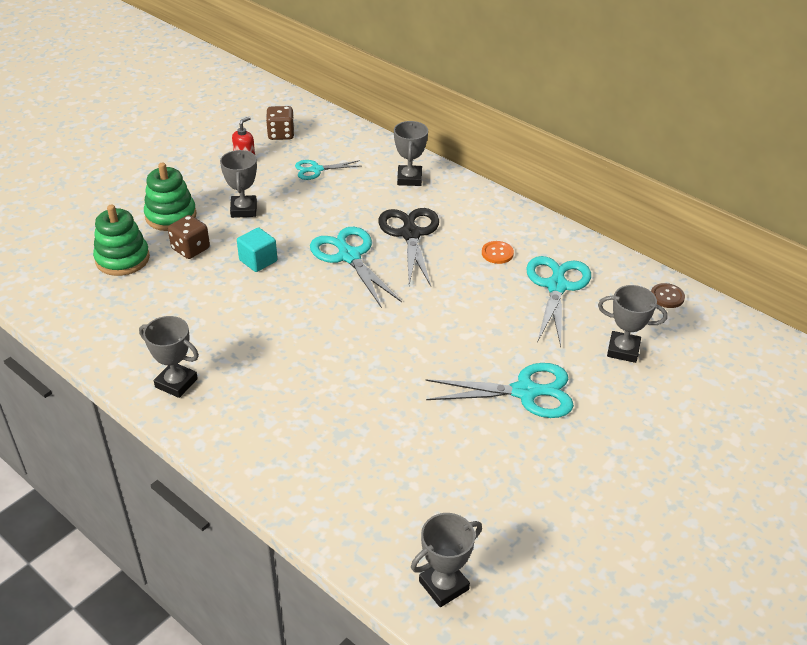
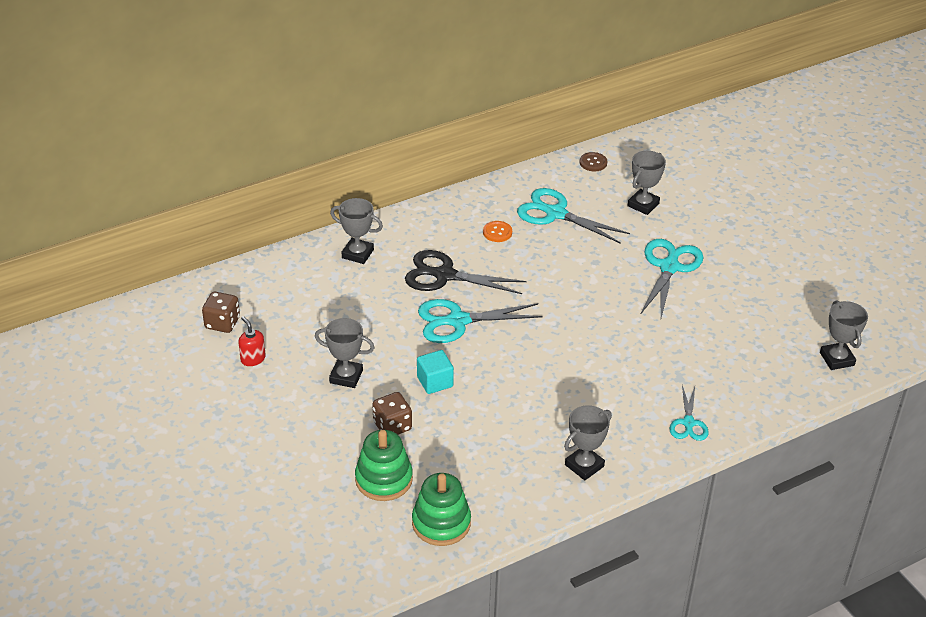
camera: 70 degrees left, 0 degrees up
green stacking toy [144,163,196,231] -> green stacking toy moved to [412,473,471,546]
turquoise scissors [295,160,361,180] -> turquoise scissors moved to [670,385,709,441]

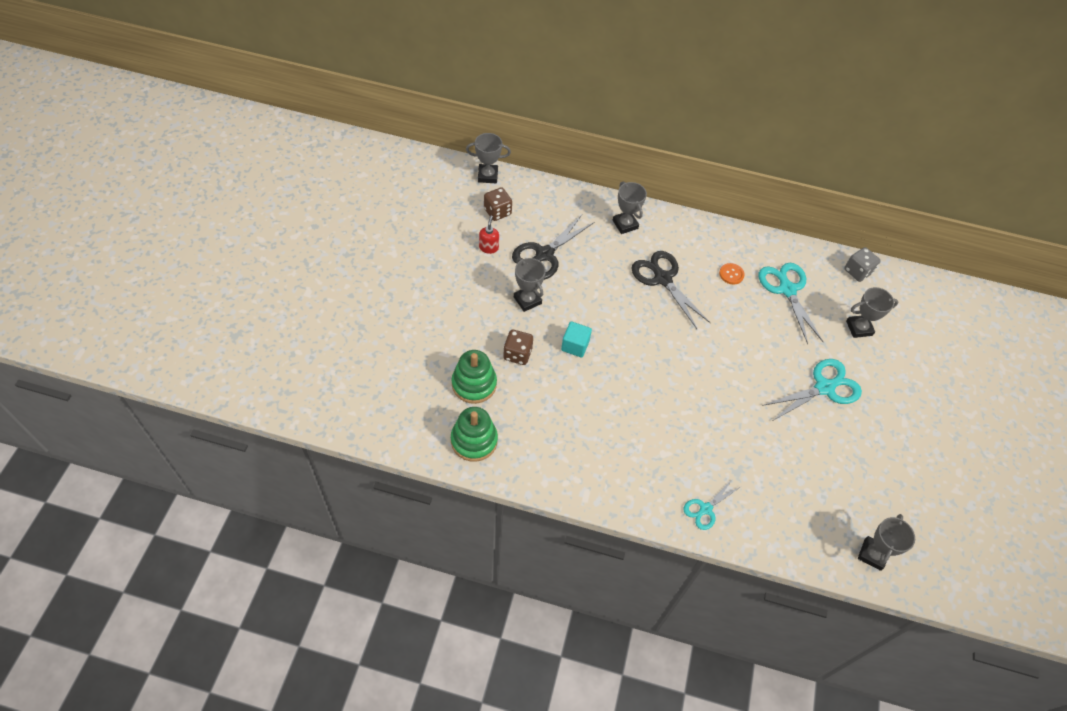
camera: 40 degrees right, 15 degrees up
turquoise scissors [418,299,543,343] -> none
grey trophy [564,405,612,480] -> grey trophy moved to [466,133,511,183]
brown button [580,152,607,171] -> grey dice [844,247,881,282]
none -> black scissors [512,215,594,280]

